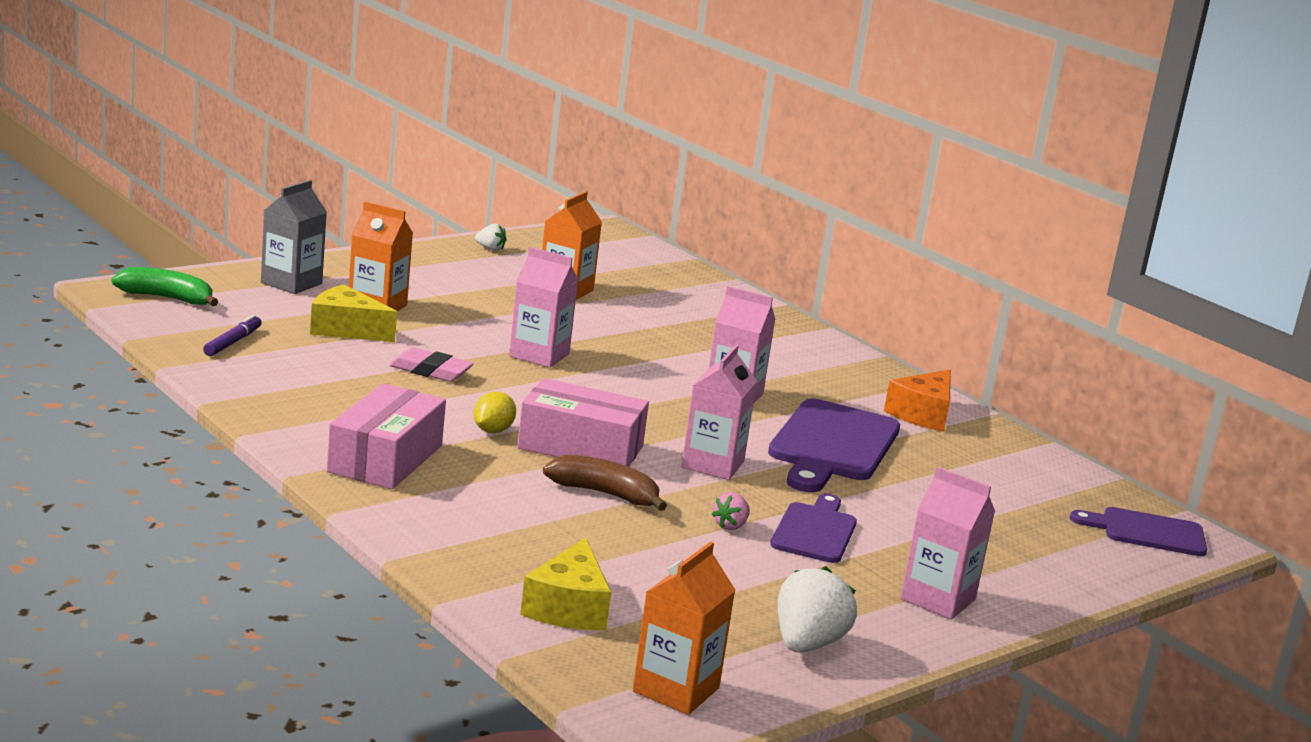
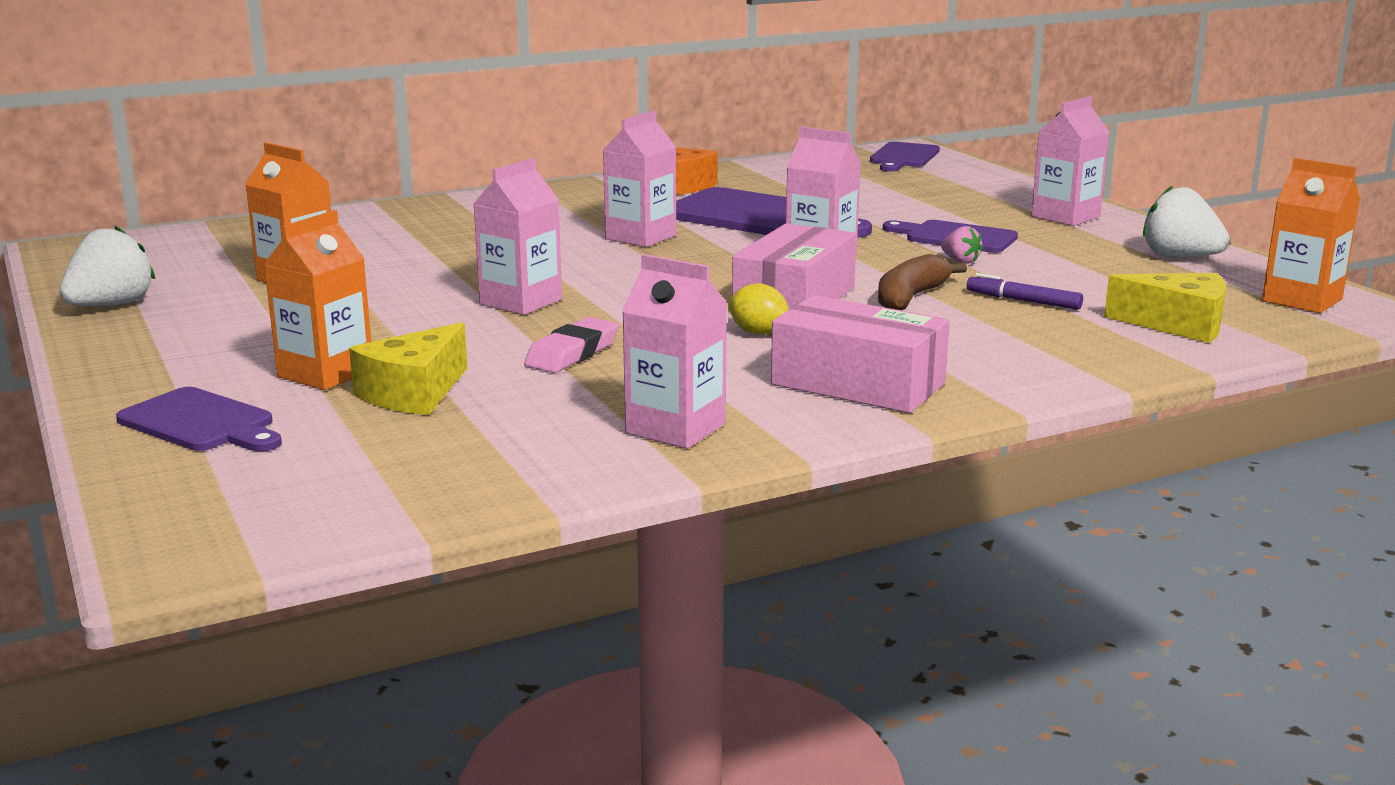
camera: 75 degrees left, 0 degrees up
green banana [112,267,218,306] -> none
purple marker [203,315,262,356] -> purple marker moved to [967,273,1083,310]
grey carton [261,180,327,294] -> purple cutting board [116,387,282,452]
white strawberry [475,224,507,251] -> white strawberry [59,226,155,306], size x1.93
none -> pink carton [622,254,727,449]

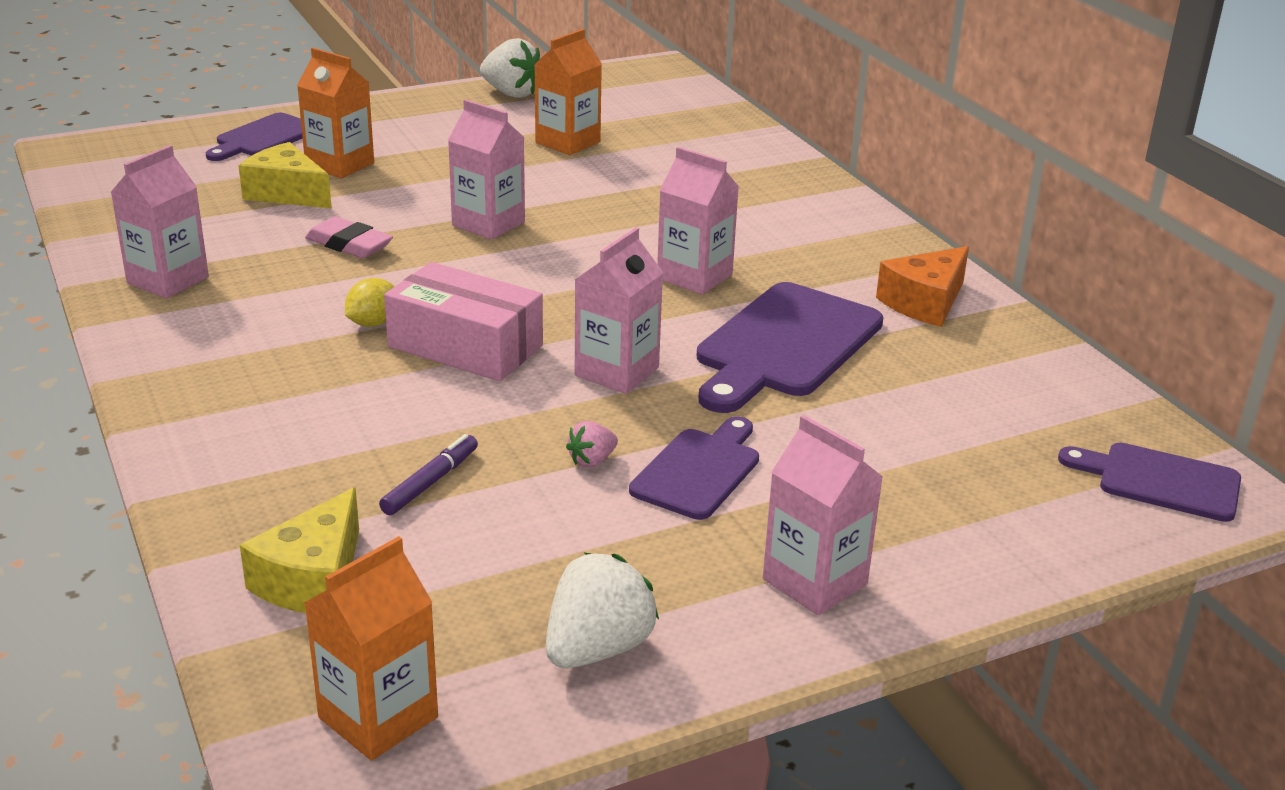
camera: 90 degrees right, 10 degrees up
pink box [771,295,950,413] -> none
brown banana [878,254,967,310] -> none

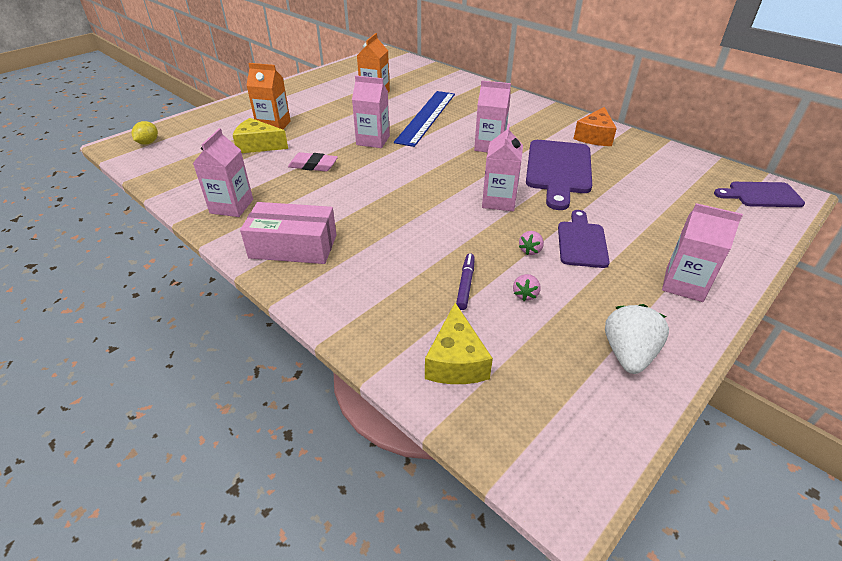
camera: 20 degrees left, 10 degrees up
purple cutting board [206,113,303,161] -> none
orange carton [304,536,438,760] -> none
yellow lemon [345,278,395,327] -> yellow lemon moved to [132,121,158,145]
pink box [384,262,543,381] -> pink box moved to [240,202,336,264]
white strawberry [480,38,541,98] -> none
none -> blue ruler [394,91,455,147]
none -> pink strawberry [513,274,541,301]

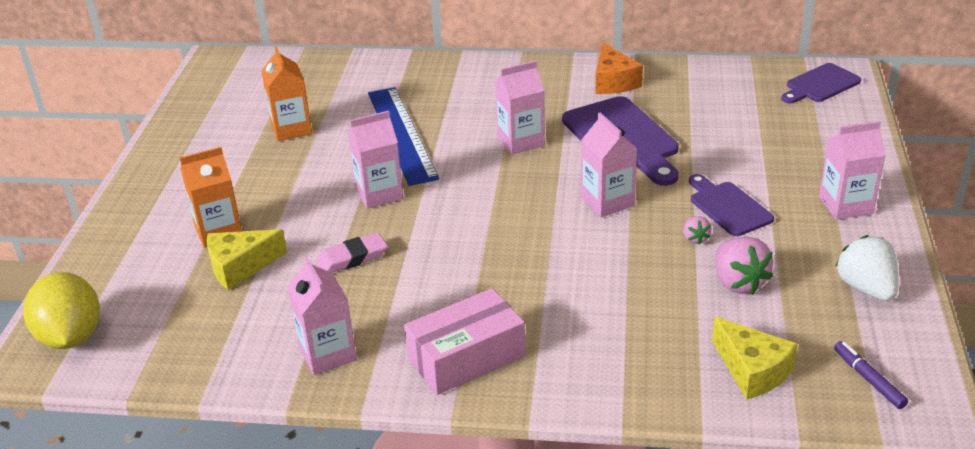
camera: 35 degrees left, 5 degrees down
yellow lemon [132,121,158,145] -> yellow lemon [23,272,100,349], size x1.98
purple marker [456,253,475,310] -> purple marker moved to [834,341,908,409]
pink strawberry [513,274,541,301] -> pink strawberry [715,237,773,295], size x1.93

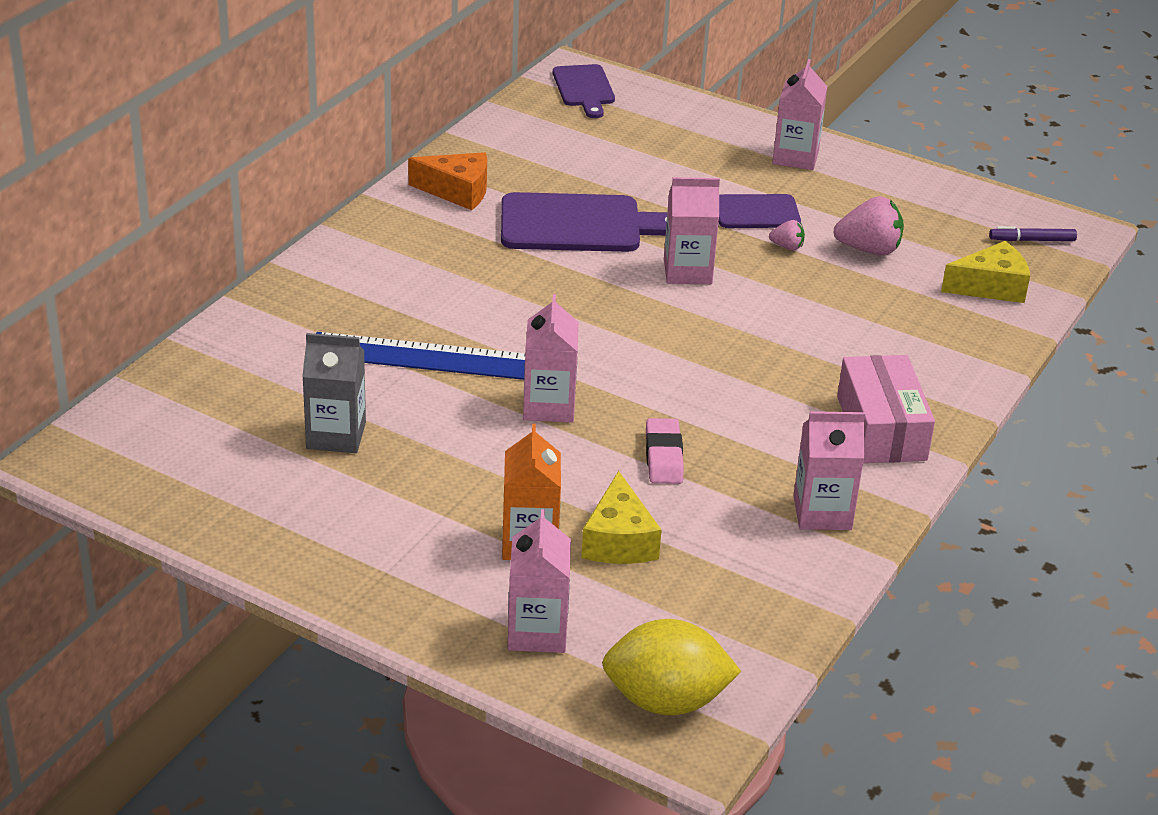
camera: 70 degrees left, 0 degrees up
orange carton [261,46,312,141] -> grey carton [302,333,366,453]
pink carton [495,61,545,154] -> pink carton moved to [507,509,571,653]
white strawberry [835,235,898,301] -> none

